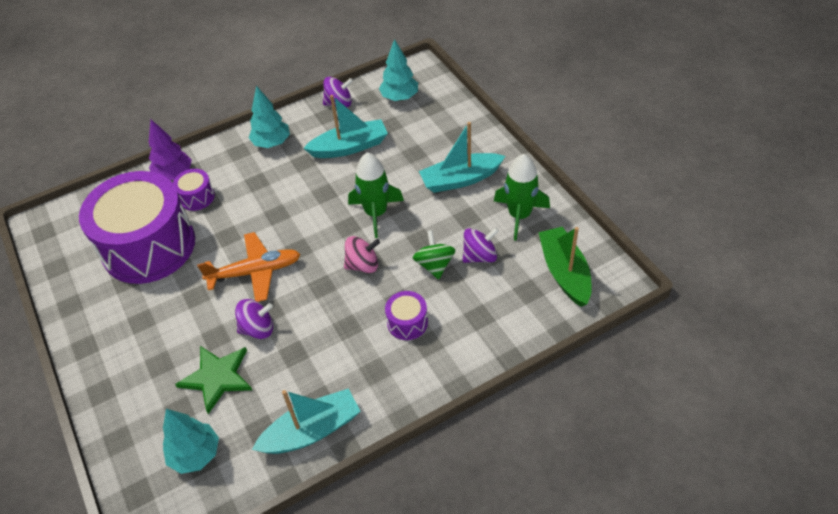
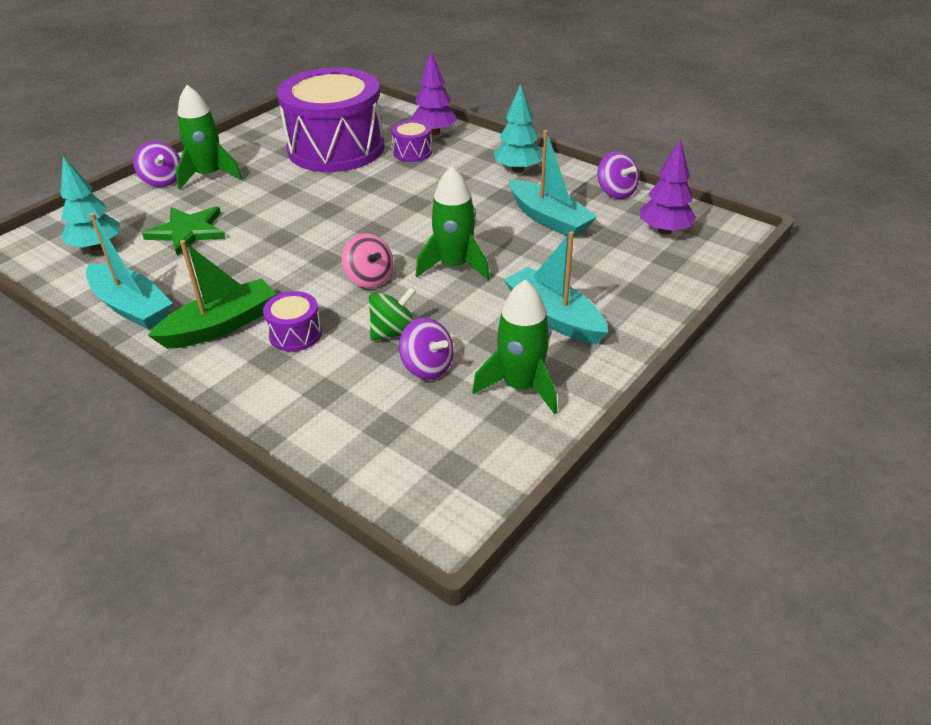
camera: 65 degrees right, 10 degrees down
orange plane [197,232,301,302] -> none
purple spinning top [235,299,273,339] -> purple spinning top moved to [133,141,180,187]
turquoise tree [379,39,418,101] -> purple tree [640,139,697,235]
green boat [538,227,592,307] -> green boat moved to [148,240,277,349]
none -> green rocket [176,85,243,190]

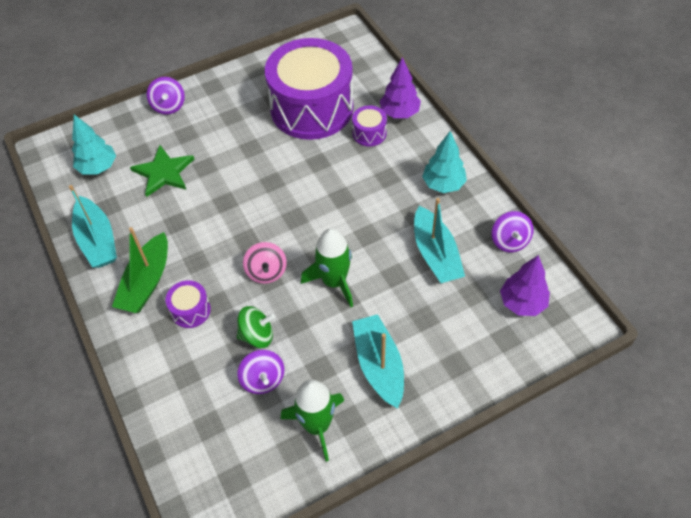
camera: 25 degrees right, 15 degrees up
green boat [148,240,277,349] -> green boat turned 120 degrees clockwise [112,227,168,313]
green rocket [176,85,243,190] -> none

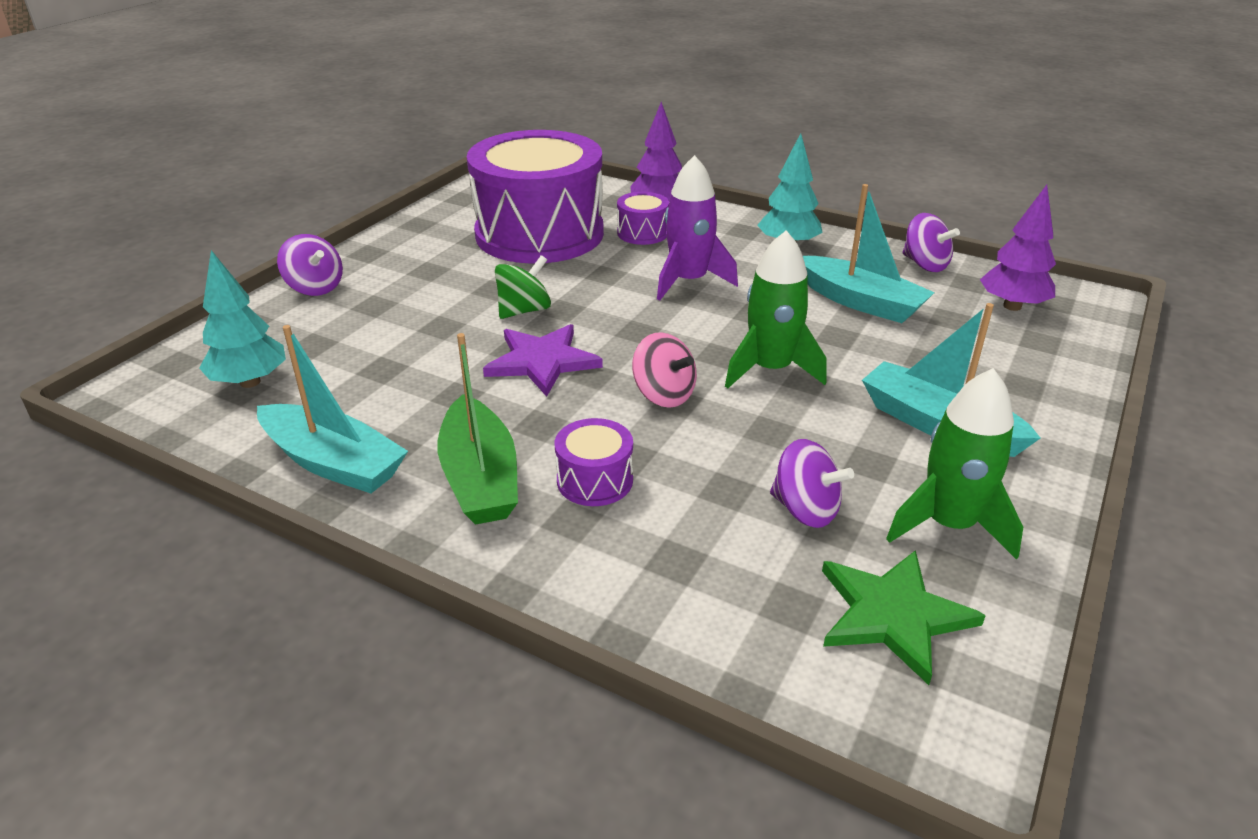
camera: 35 degrees left, 20 degrees down
green star [130,145,194,197] -> green star moved to [822,550,986,685]
green spinning top [237,306,275,348] -> green spinning top moved to [495,255,551,319]
none -> purple star [483,324,603,397]
none -> purple rocket [657,155,738,301]

